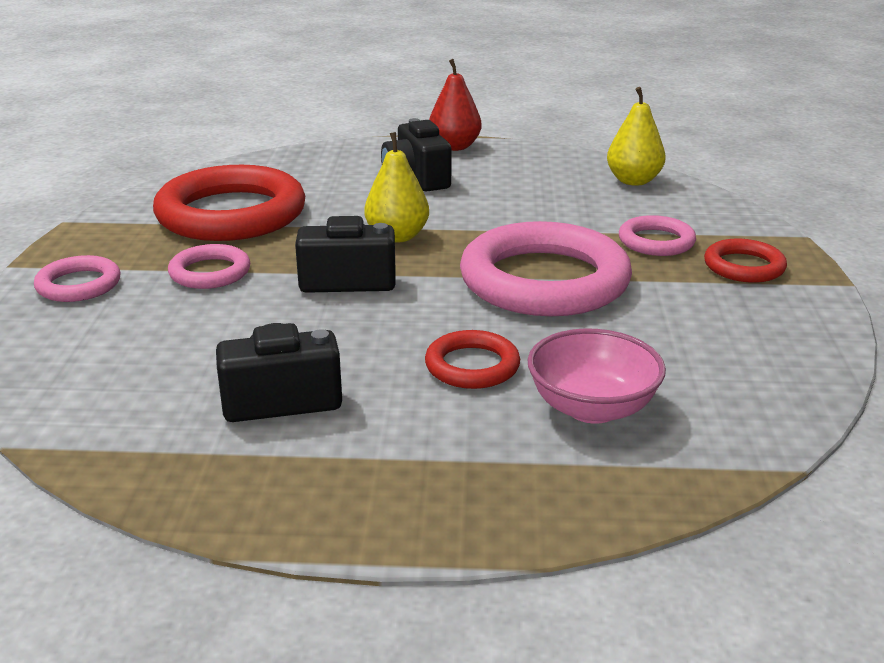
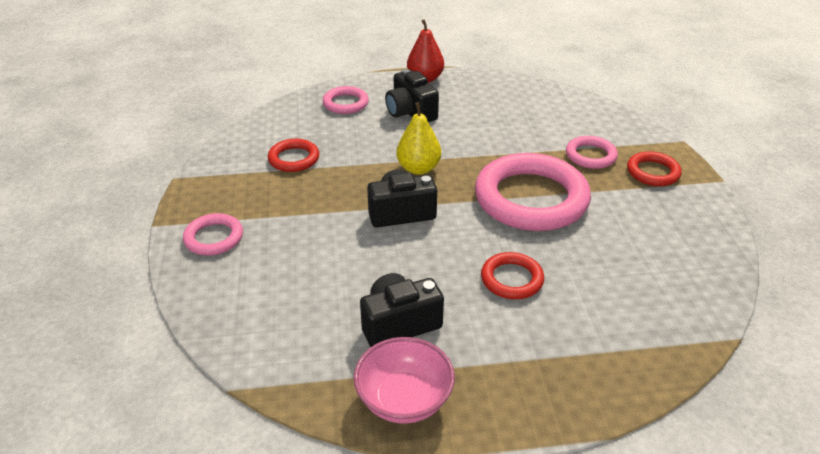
camera: 10 degrees left, 10 degrees up
red ring [153,165,305,241] -> red ring [268,139,319,172], size x0.48
pink ring [168,244,250,289] -> pink ring moved to [323,86,369,114]
pink bowl [528,328,666,424] -> pink bowl moved to [354,337,455,424]
yellow pear [607,87,666,186] -> none

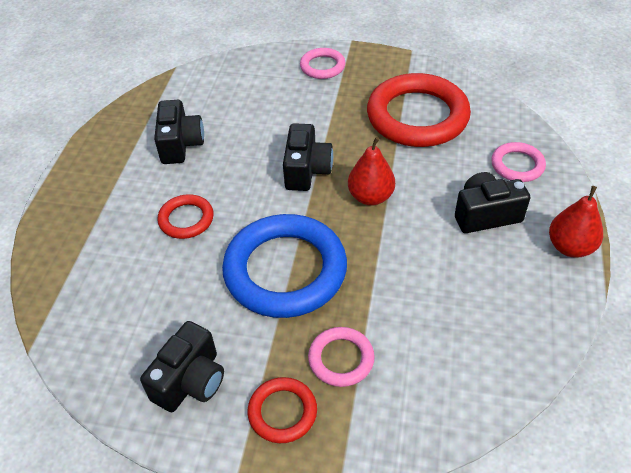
camera: 110 degrees right, 10 degrees up
red ring [268,139,319,172] -> red ring [367,73,471,147], size x2.07
pink bowl [354,337,455,424] -> none
yellow pear [396,102,441,175] -> red pear [348,137,395,206]
pink ring [475,153,591,231] -> blue ring [222,214,347,318]
none -> black camera [140,321,224,412]

